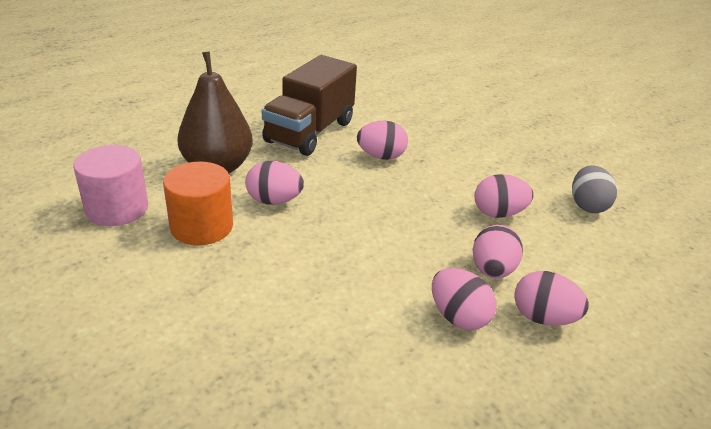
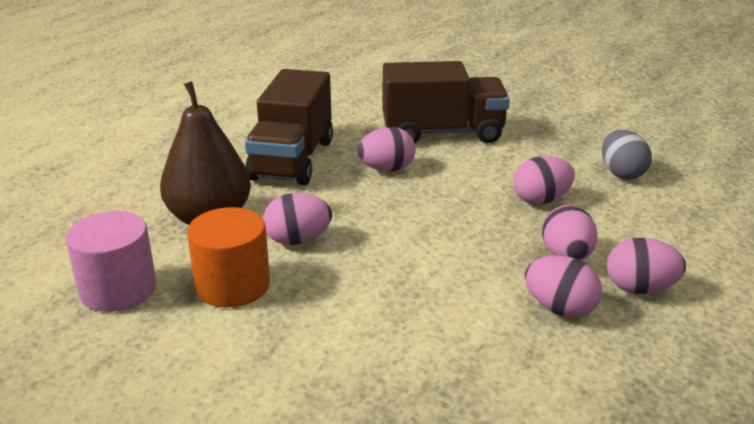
camera: 15 degrees left, 5 degrees down
none -> brown truck [383,61,510,143]

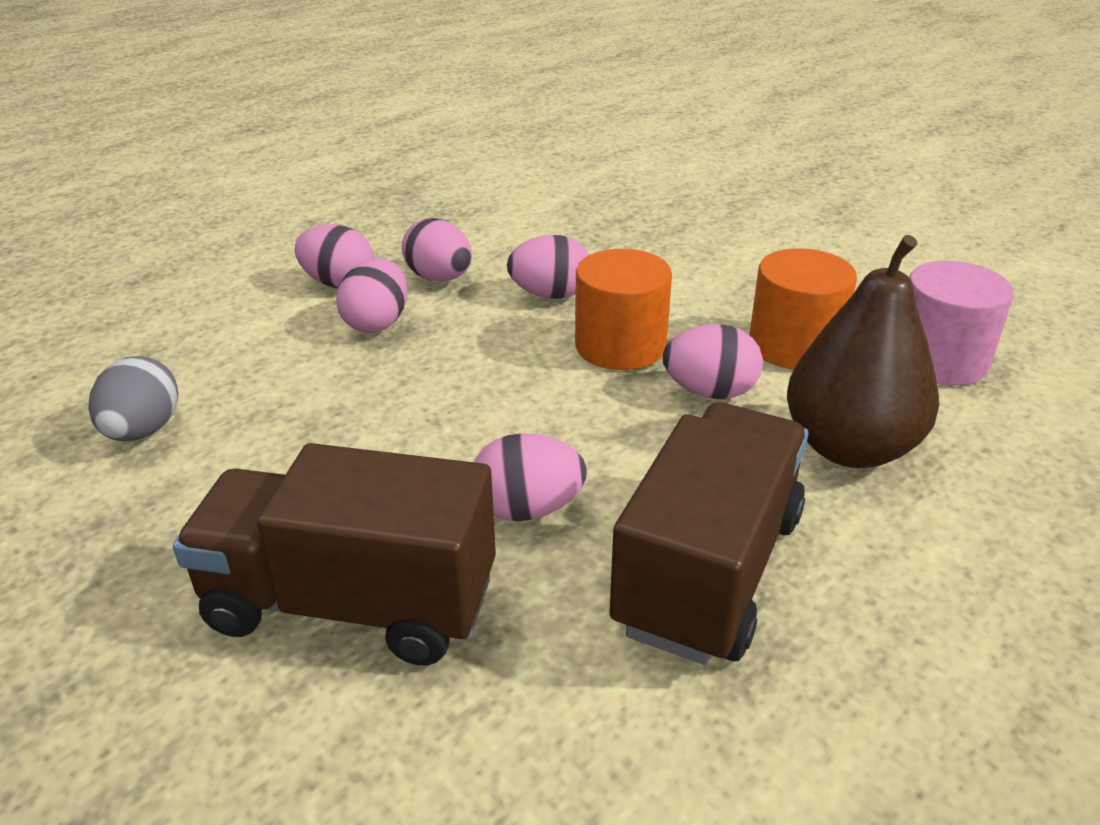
camera: 165 degrees left, 5 degrees up
pink egg [513,156,575,205] -> pink egg moved to [507,235,589,299]
none -> orange cylinder [575,249,672,370]

